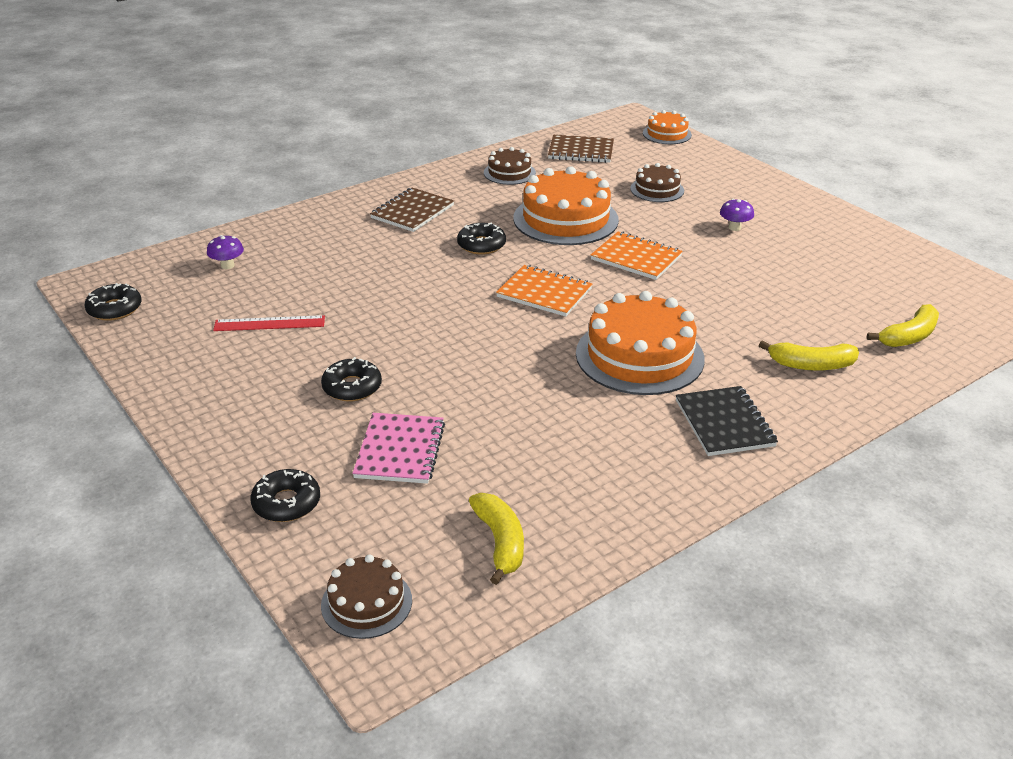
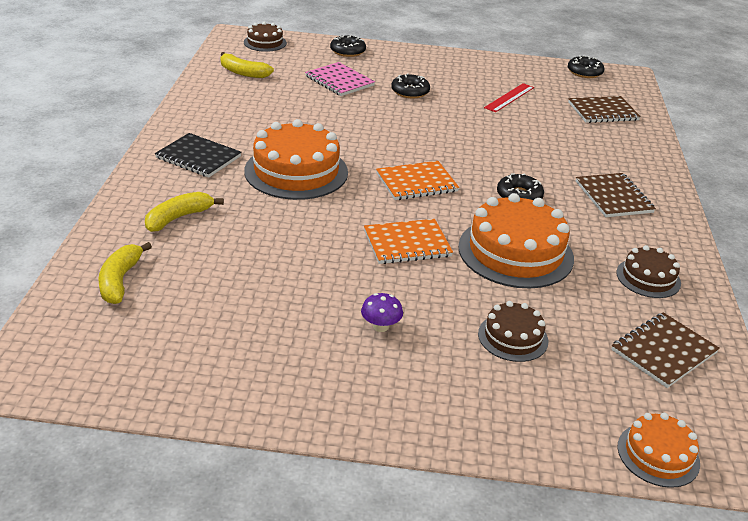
camera: 130 degrees right, 0 degrees up
purple mushroom [207,235,244,269] -> brown notebook [568,96,641,123]

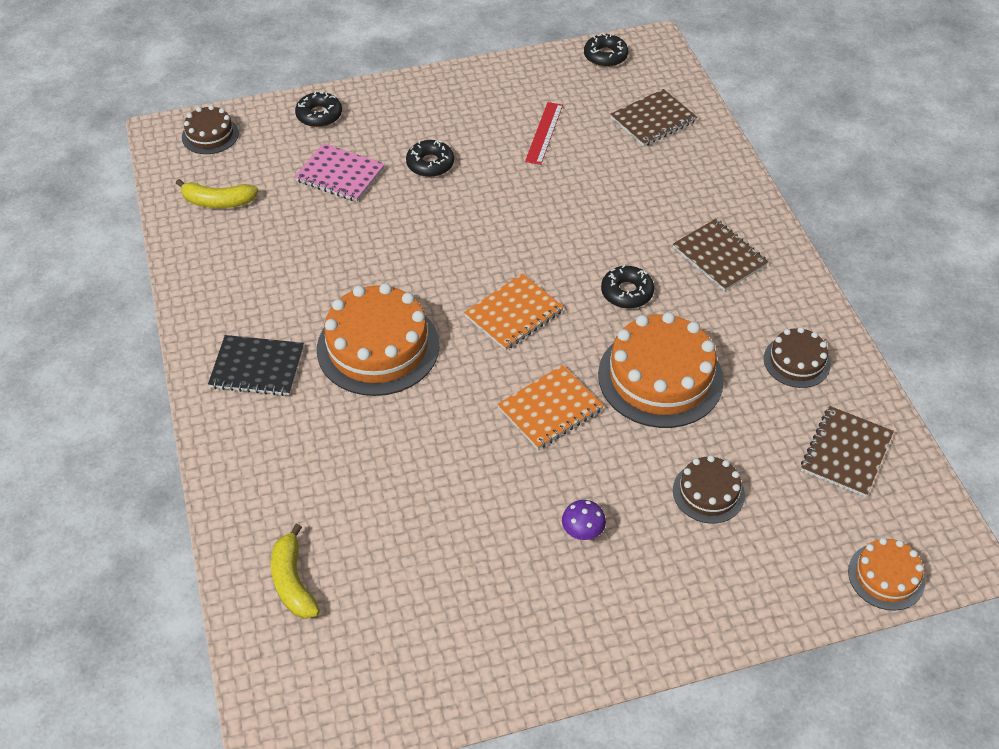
camera: 20 degrees left, 15 degrees up
yellow banana [145,192,224,232] -> none

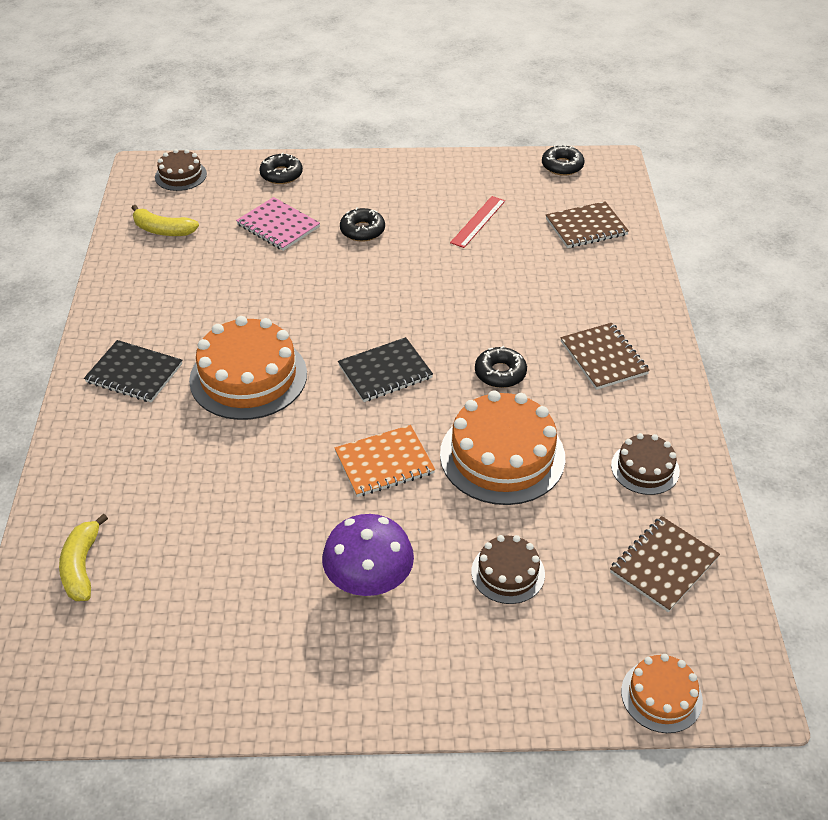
camera: 15 degrees right, 5 degrees down
orange notebook [464,274,564,350] -> black notebook [338,337,433,402]
purple mushroom [562,500,606,540] -> purple mushroom [322,514,414,596], size x2.03

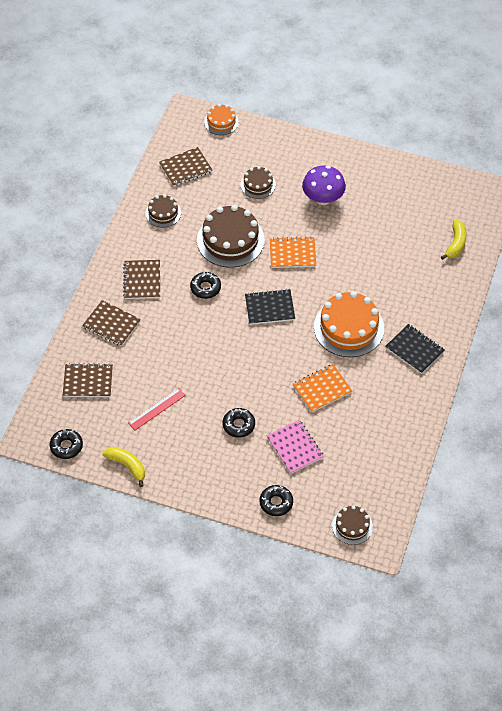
camera: 160 degrees left, 10 degrees up
yellow banana [132,205,199,236] -> yellow banana moved to [102,447,145,487]
orange cake [440,391,565,505] -> brown cake [197,205,265,268]
none -> brown notebook [82,300,141,346]
none -> orange notebook [293,364,352,412]

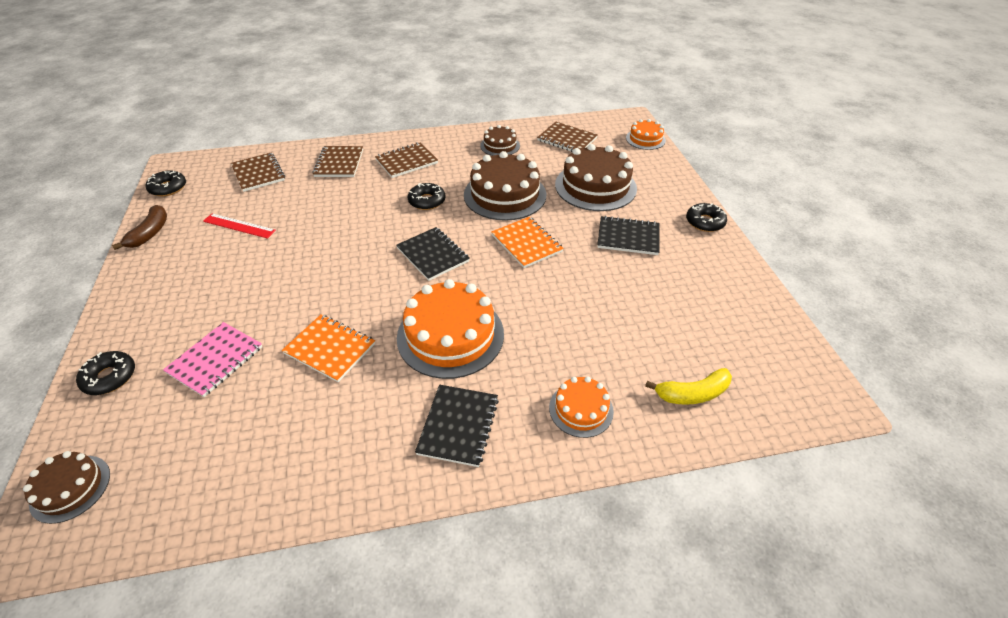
camera: 60 degrees right, 10 degrees down
yellow banana [102,447,145,487] -> brown banana [112,205,167,250]
black donut [222,408,255,438] -> black donut moved to [686,203,727,232]
brown cake [241,166,276,199] -> brown cake [555,144,637,211], size x1.87
purple mushroom [302,165,346,205] -> black notebook [597,216,660,255]
none -> orange cake [549,376,614,438]

